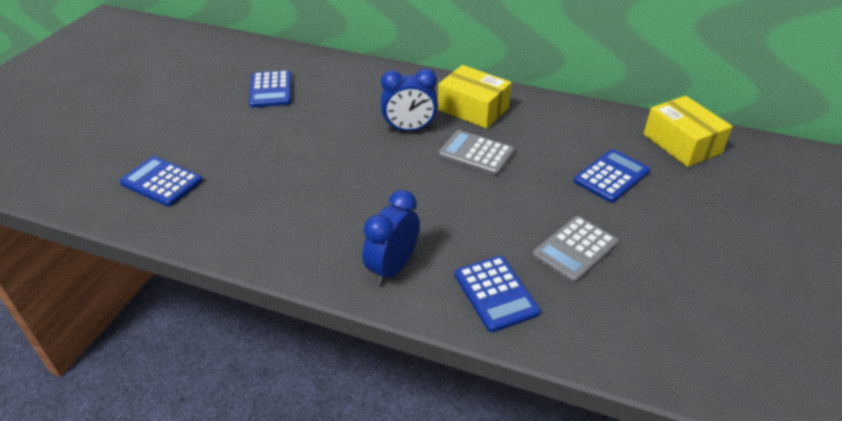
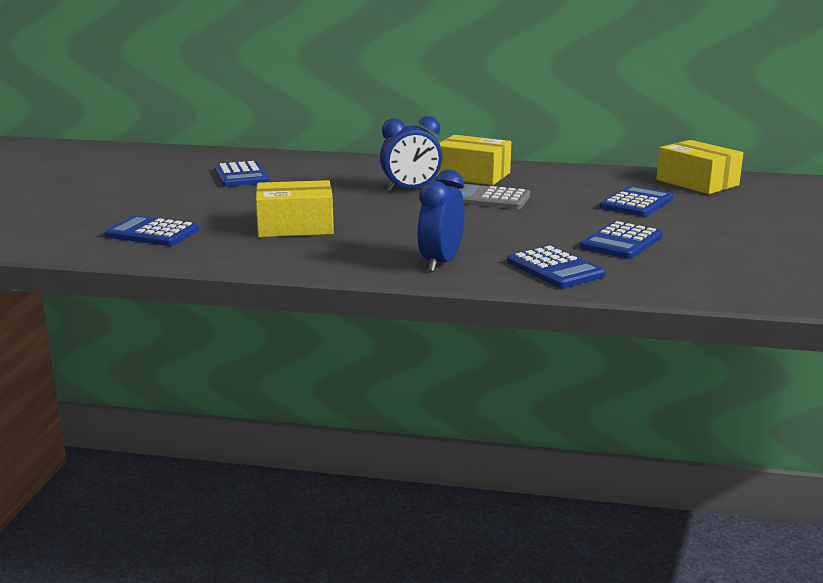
camera: 10 degrees left, 20 degrees down
grey calculator [532,216,619,283] -> blue calculator [580,221,663,259]
none -> yellow box [256,180,334,237]

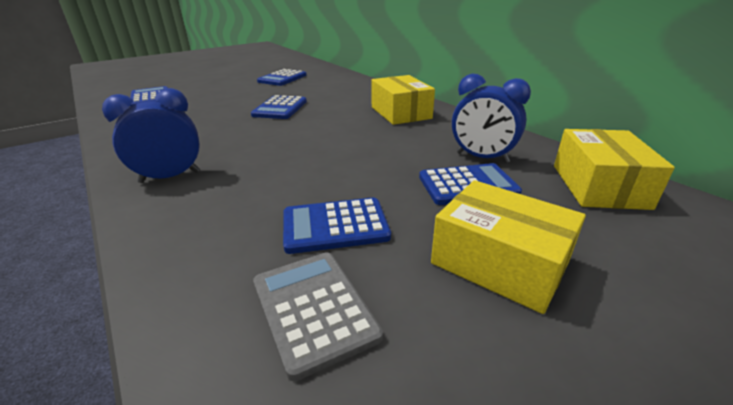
camera: 45 degrees right, 10 degrees up
yellow box [256,180,334,237] -> yellow box moved to [431,180,586,314]
blue clock [380,116,443,192] -> blue clock moved to [452,74,531,163]
grey calculator [459,184,530,209] -> grey calculator moved to [253,252,383,381]
blue calculator [507,245,606,288] -> blue calculator moved to [251,95,307,119]

